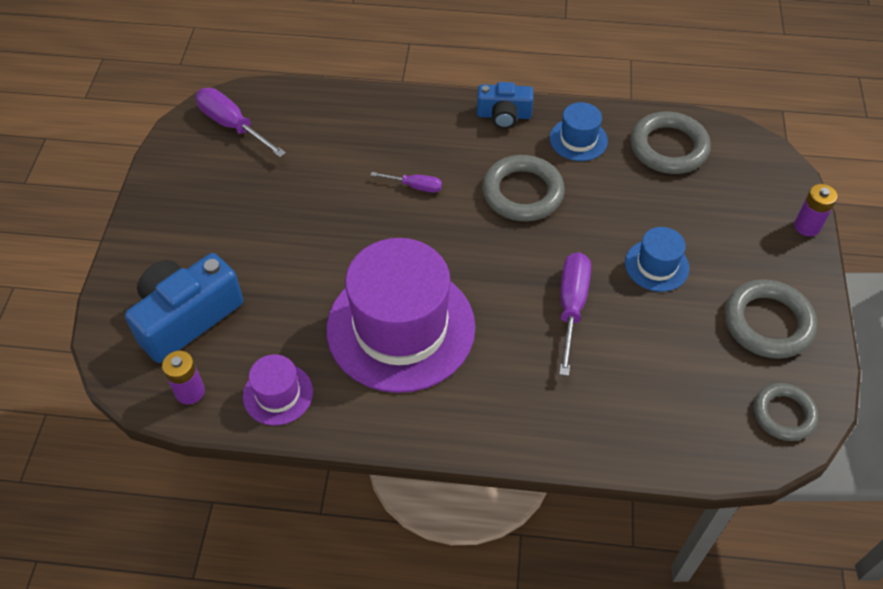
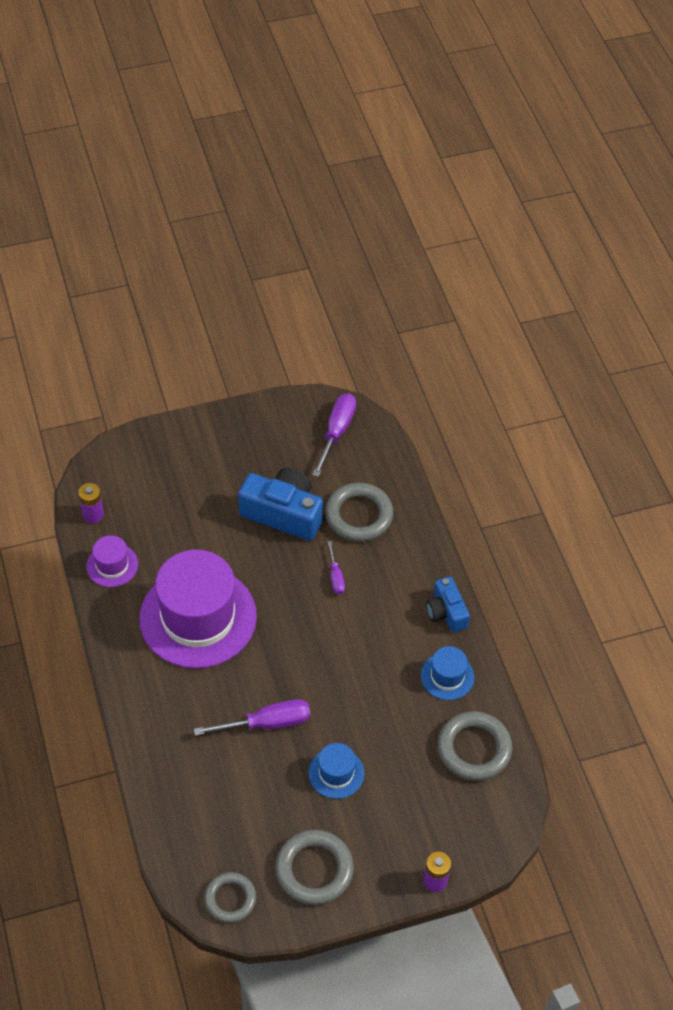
camera: 65 degrees right, 0 degrees up
blue camera [125,253,243,363] -> blue camera moved to [238,468,323,541]
grey ring [482,155,565,221] -> grey ring moved to [325,483,393,542]

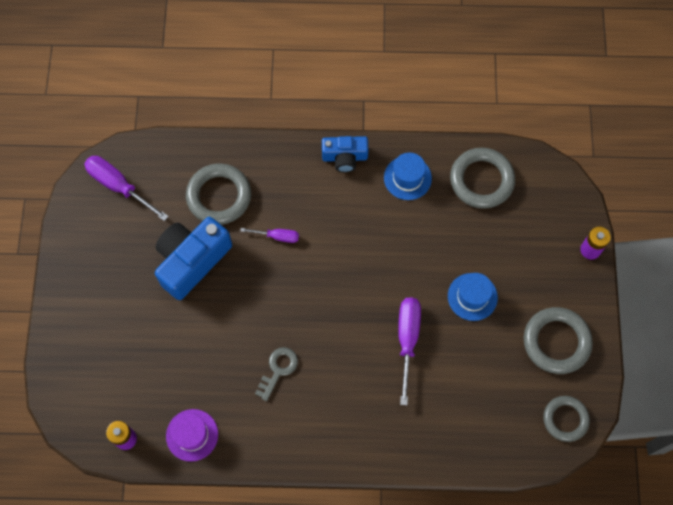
camera: 70 degrees left, 15 degrees up
purple hat [139,550,257,669] -> grey key [255,347,298,401]

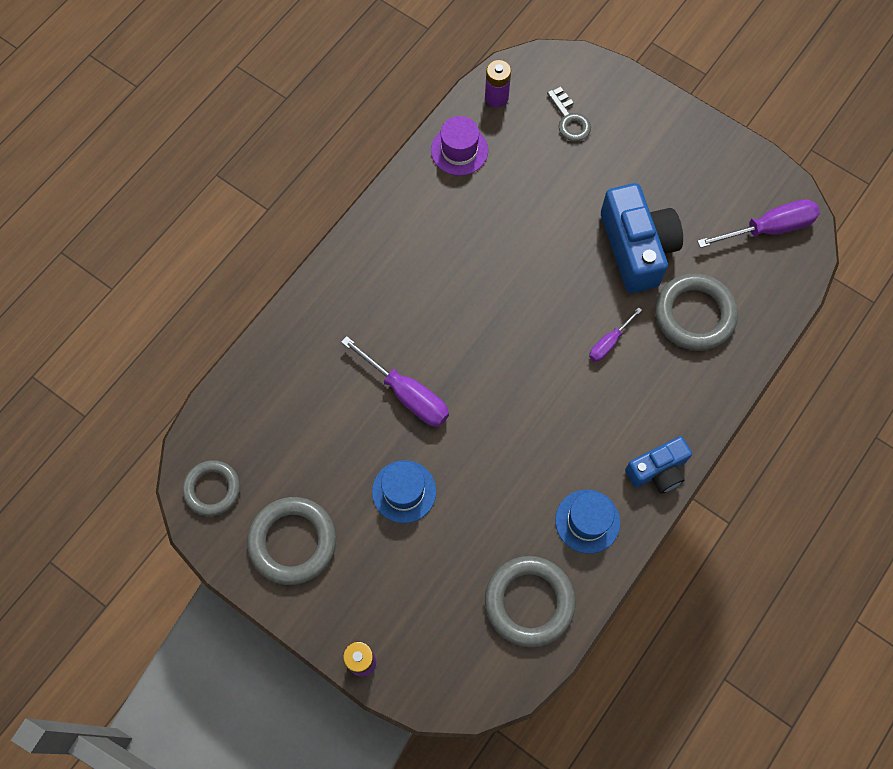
camera: 125 degrees right, 0 degrees up
grey key [255,347,298,401] -> grey key moved to [547,87,591,141]
blue camera [322,136,369,172] -> blue camera turned 150 degrees counterclockwise [625,436,692,493]

